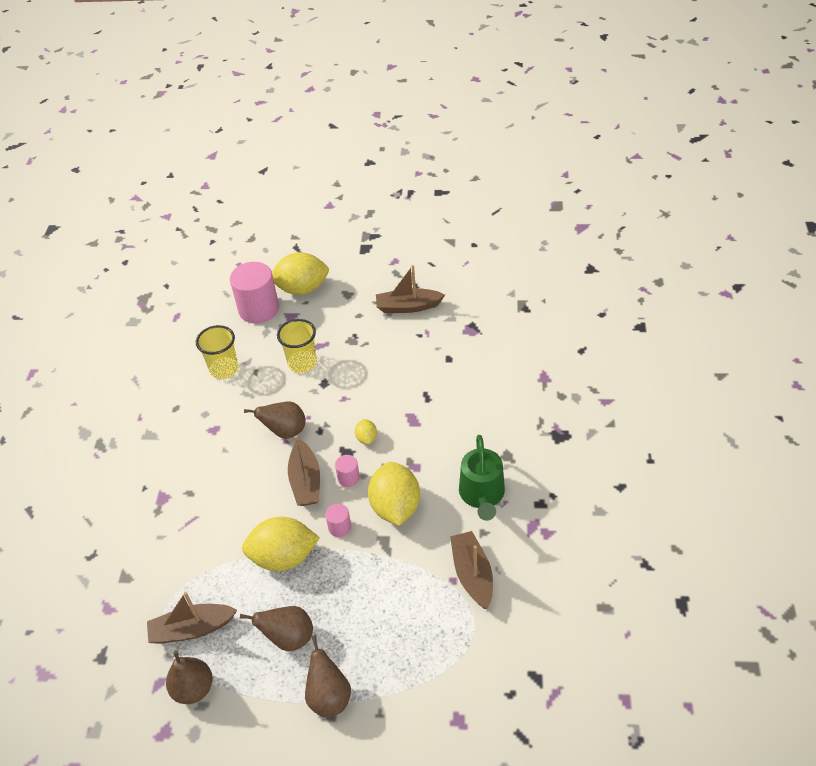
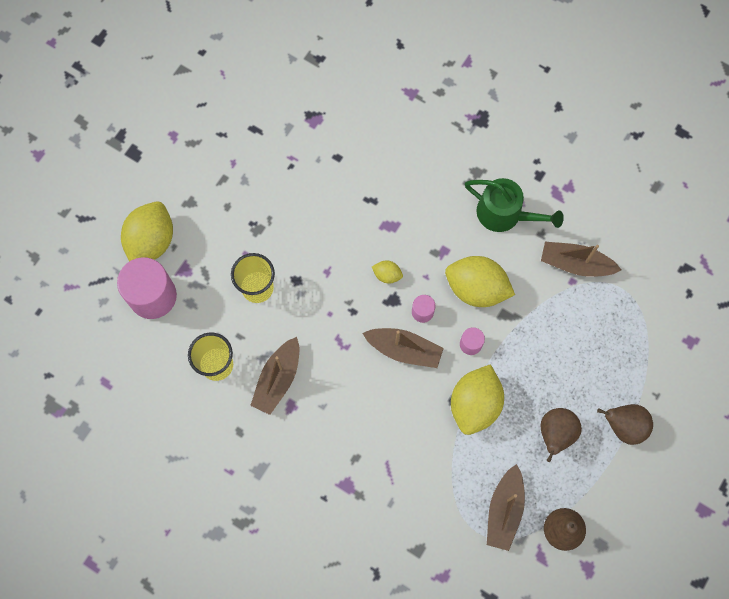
camera: 65 degrees left, 25 degrees up
brown pear [244,401,306,439] -> none
brown boat [376,265,445,313] -> brown boat moved to [250,337,299,415]

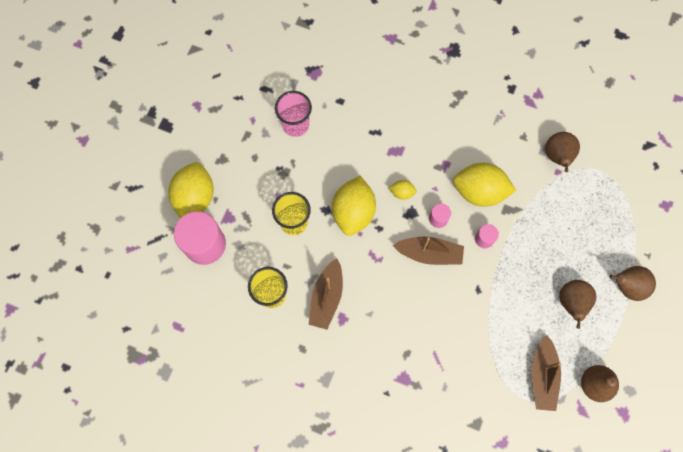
camera: 10 degrees left, 0 degrees up
yellow lemon [451,364,504,435] -> yellow lemon moved to [332,176,376,236]
green watering can [465,178,564,232] -> none
brown boat [541,242,621,277] -> brown pear [545,132,580,172]
none -> pink cup [275,91,312,137]

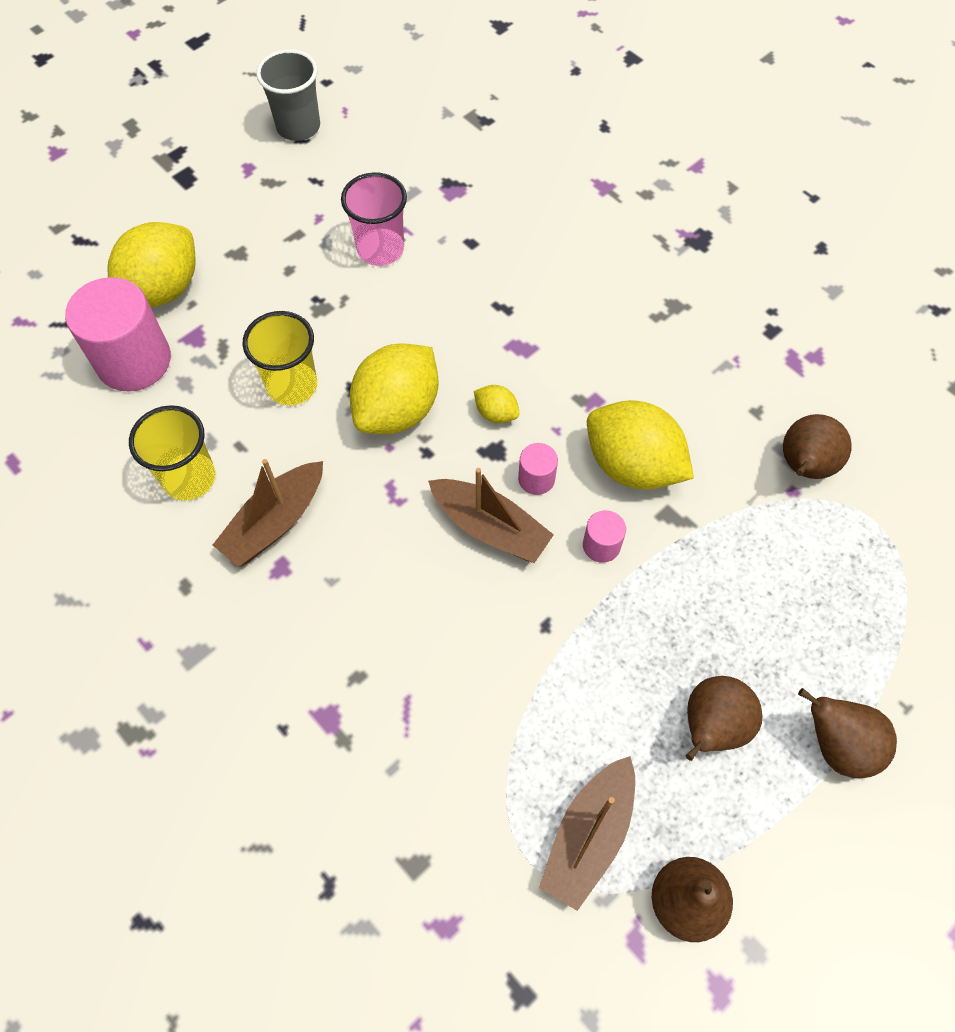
camera: 25 degrees right, 10 degrees down
none -> grey cup [256,49,320,141]

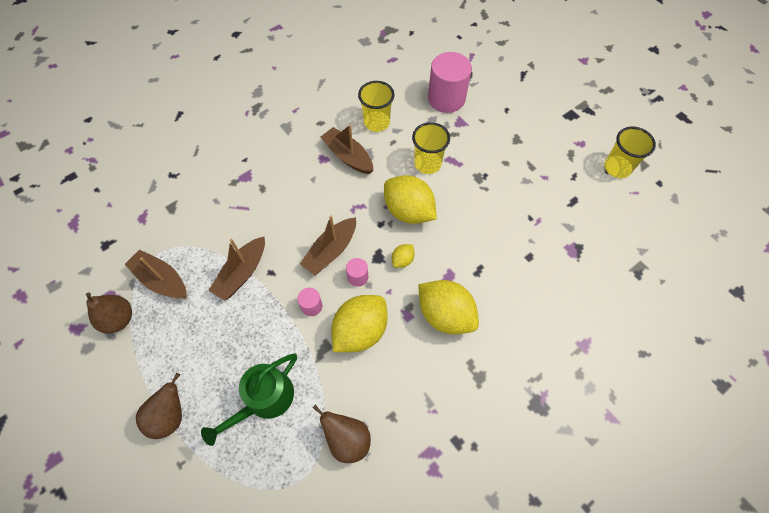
camera: 95 degrees right, 0 degrees up
yellow lemon [107,222,196,307] -> yellow lemon moved to [418,280,479,334]
grey cup [256,49,320,141] -> yellow cup [604,127,656,178]
pink cup [341,172,407,266] -> none
brown pear [686,676,763,761] -> none
none -> green watering can [201,354,297,446]
none -> brown boat [208,236,265,301]

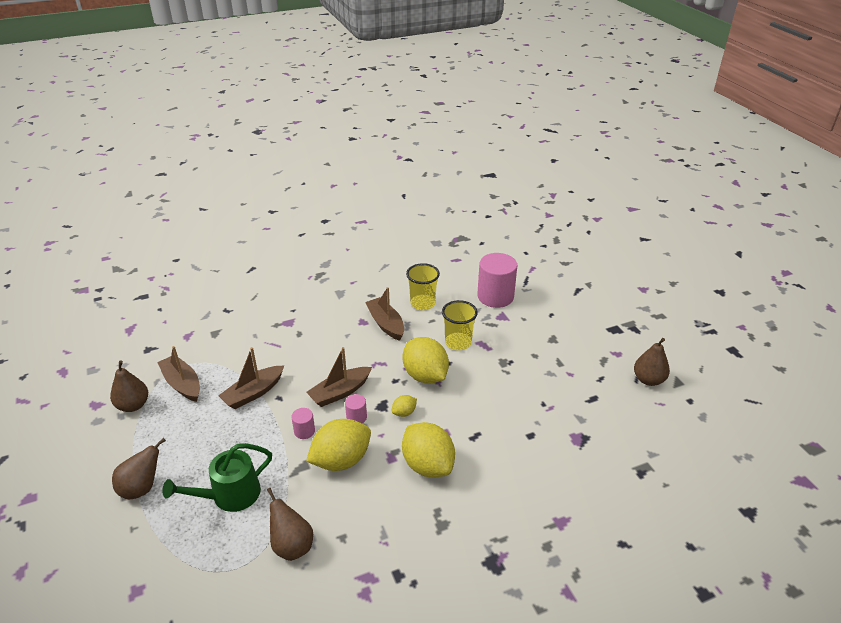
camera: 15 degrees right, 25 degrees down
yellow cup [604,127,656,178] -> brown pear [634,338,670,386]

